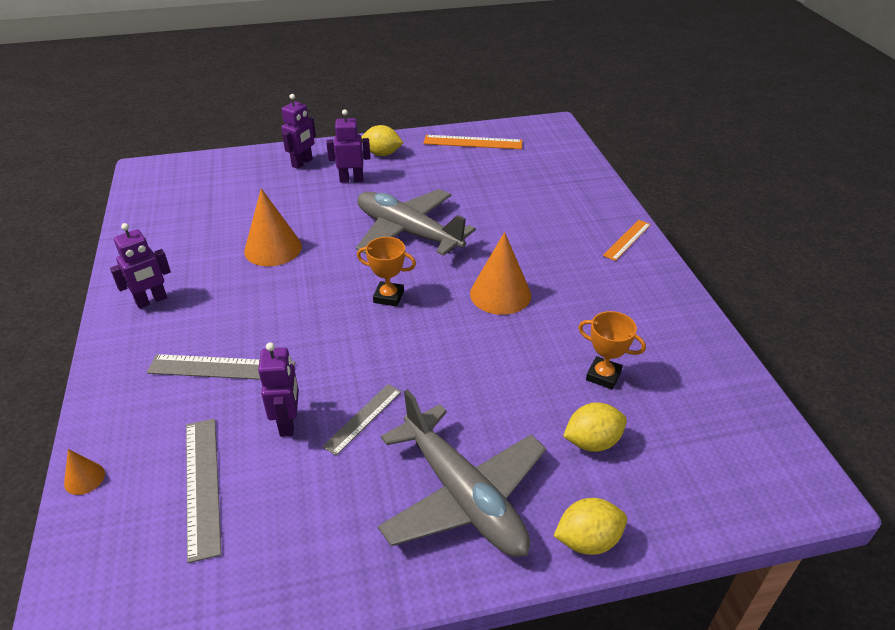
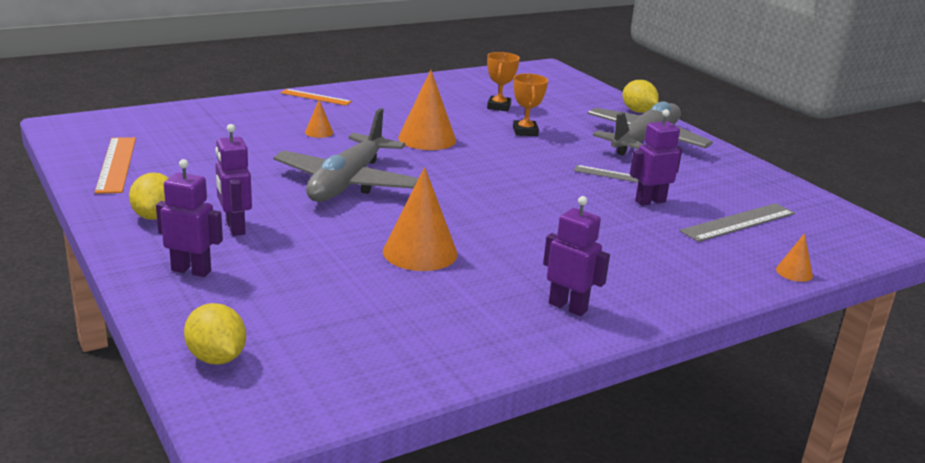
camera: 110 degrees left, 15 degrees down
grey ruler [147,354,296,380] -> none
orange trophy [357,237,416,307] -> orange trophy moved to [513,73,548,136]
yellow lemon [563,402,627,452] -> yellow lemon moved to [184,303,246,365]
none -> orange cone [305,100,333,138]

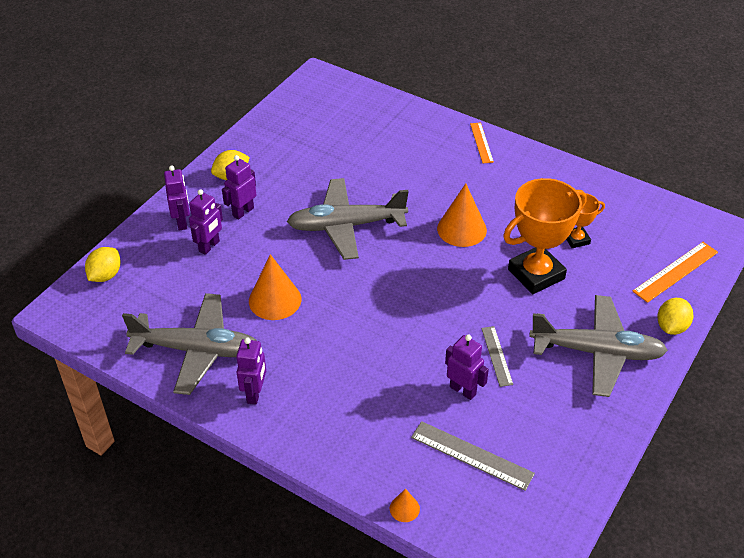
camera: 65 degrees right, 20 degrees up
orange ruler [95,137,136,194] -> orange ruler moved to [632,242,718,303]
orange cone [305,100,333,138] -> none
orange trophy [513,73,548,136] -> orange trophy [503,178,586,294], size x1.97
none -> grey plane [122,293,257,395]
none -> purple robot [189,189,223,255]

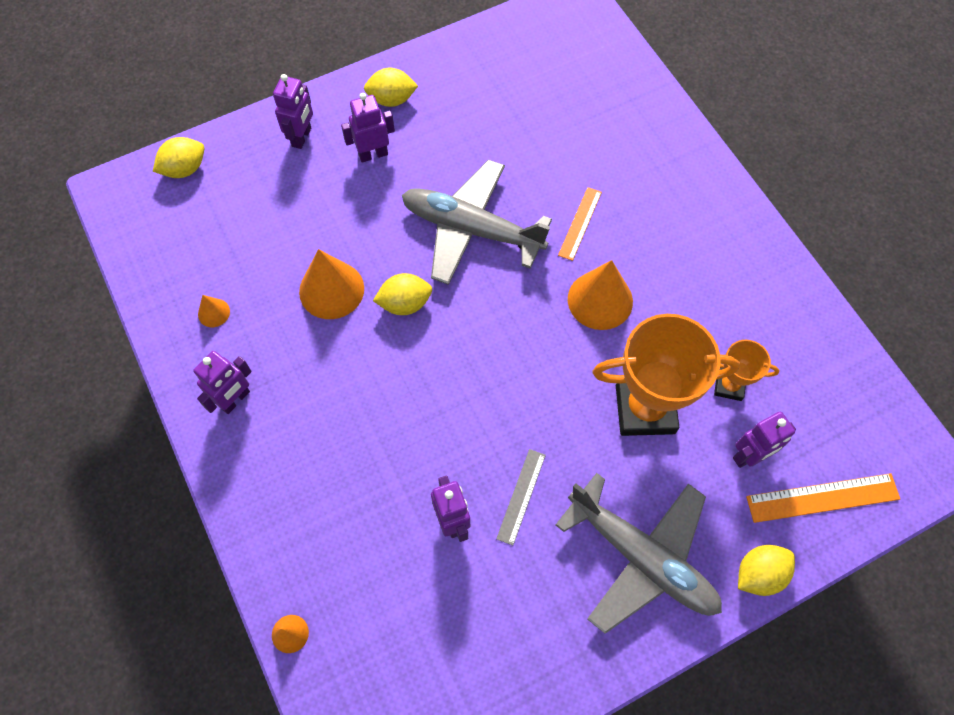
camera: 30 degrees right, 20 degrees up
grey plane [122,293,257,395] -> orange cone [198,295,230,327]
purple robot [189,189,223,255] -> purple robot moved to [733,412,796,468]
grey ruler [411,421,535,491] -> none
orange ruler [470,122,494,163] -> orange ruler moved to [558,187,602,261]
none -> yellow lemon [373,273,432,315]

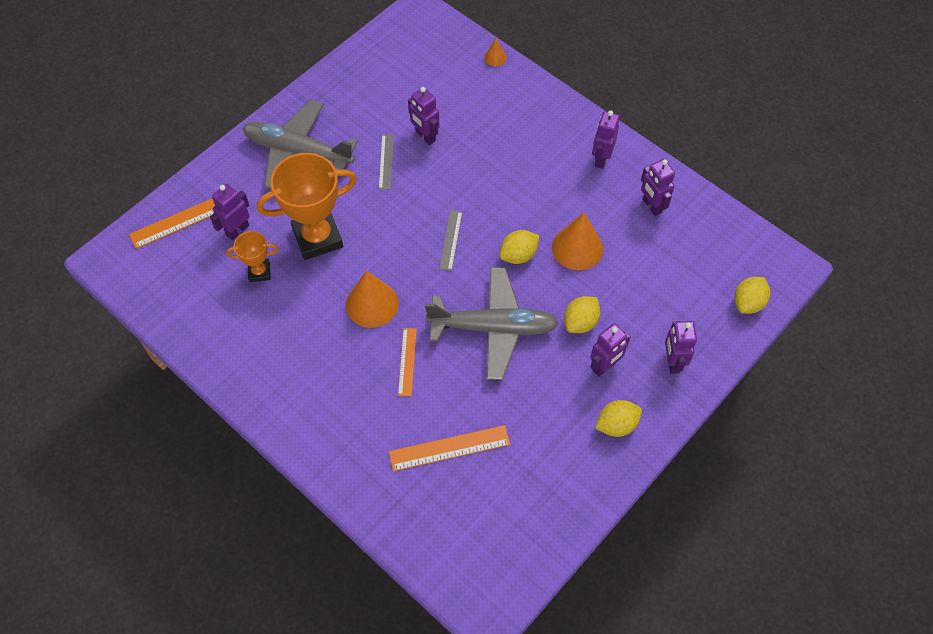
camera: 160 degrees right, 5 degrees down
orange cone [198,295,230,327] -> purple robot [641,159,675,216]
yellow lemon [738,545,795,596] -> yellow lemon moved to [564,296,600,333]
none -> orange ruler [389,425,510,471]
none -> grey ruler [439,210,462,271]

